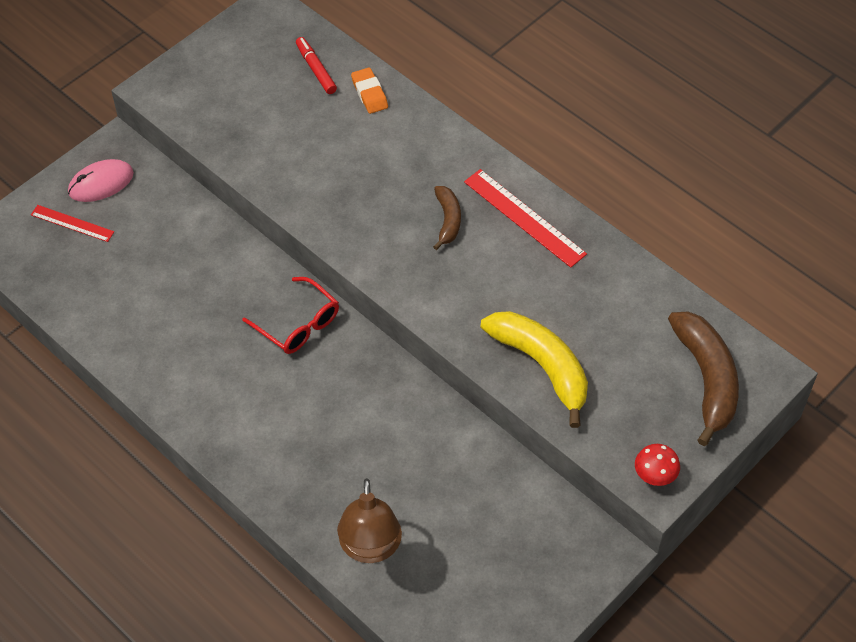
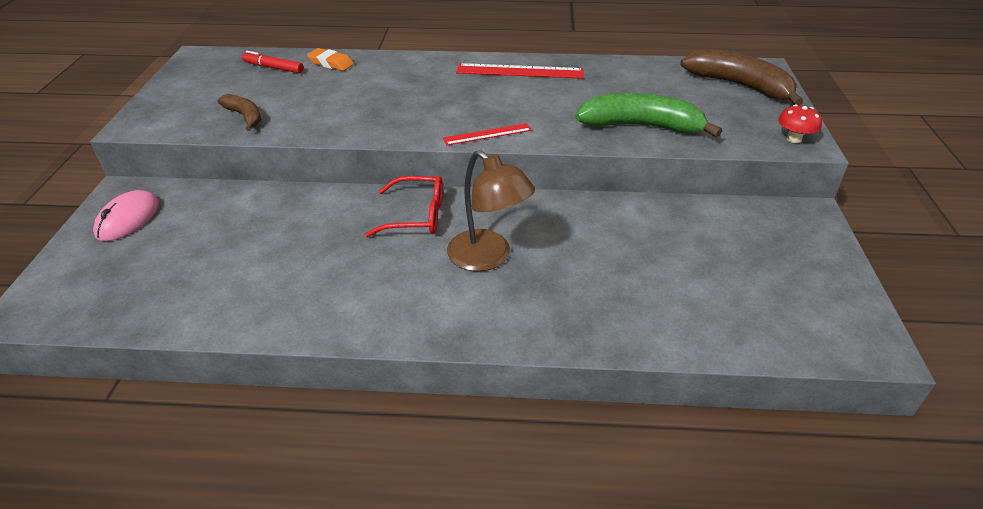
camera: 40 degrees left, 15 degrees down
red ruler [31,205,114,242] -> red ruler moved to [443,123,532,145]
brown lamp [337,478,402,563] -> brown lamp moved to [447,150,535,271]
brown banana [433,186,461,250] -> brown banana moved to [217,94,261,131]
yellow banana [481,311,588,428] -> green banana [575,93,722,138]

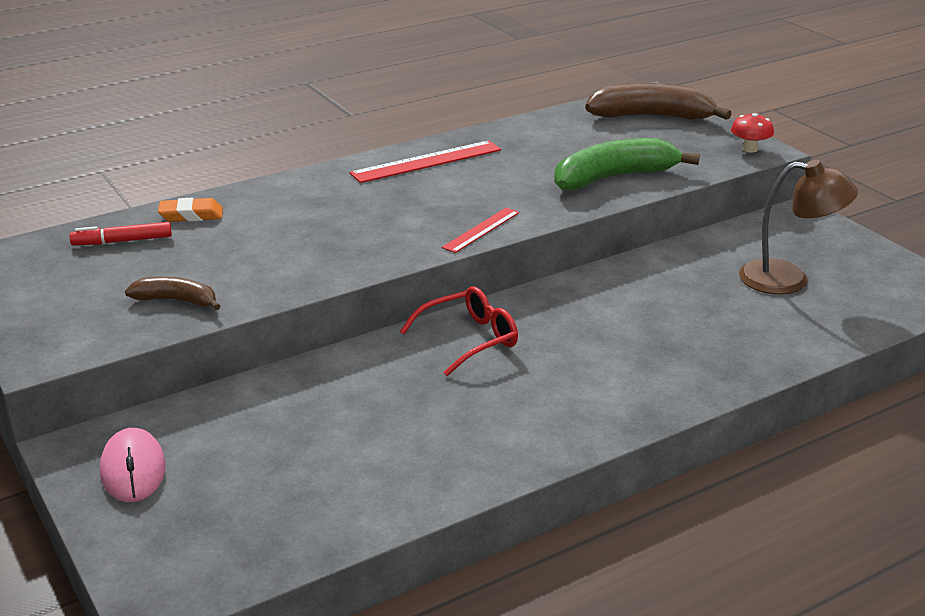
camera: 35 degrees left, 10 degrees down
brown lamp [447,150,535,271] -> brown lamp moved to [739,160,858,294]

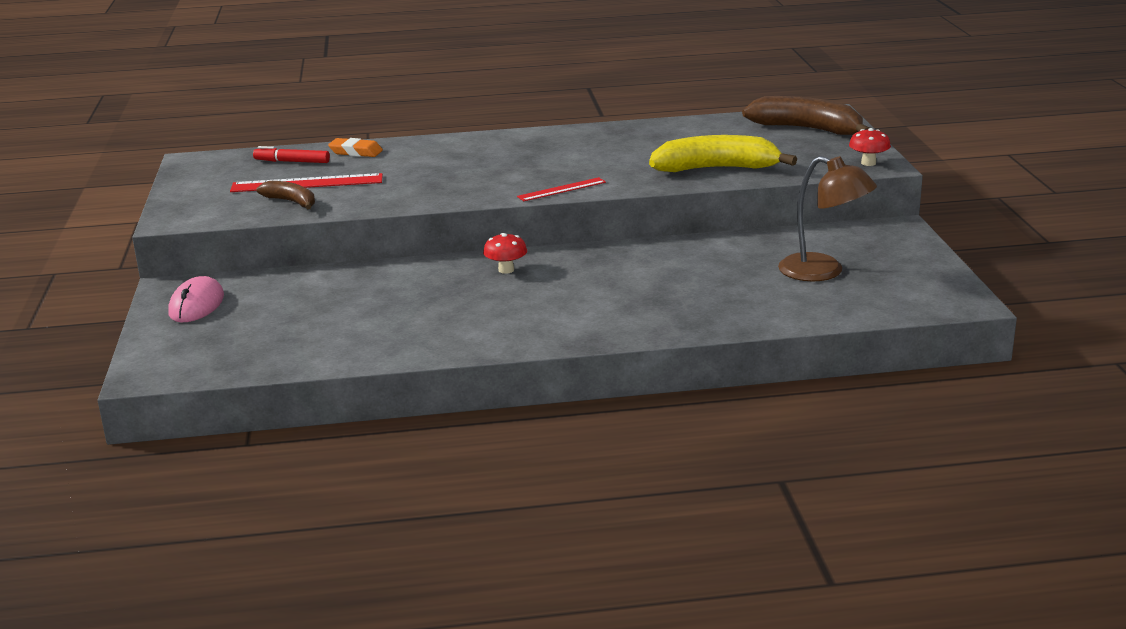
camera: 25 degrees right, 5 degrees down
red ruler [349,140,501,183] -> red ruler moved to [230,173,383,192]
red glasses [400,286,518,376] -> red mushroom [483,233,527,274]
green banana [554,138,700,190] -> yellow banana [649,135,797,172]

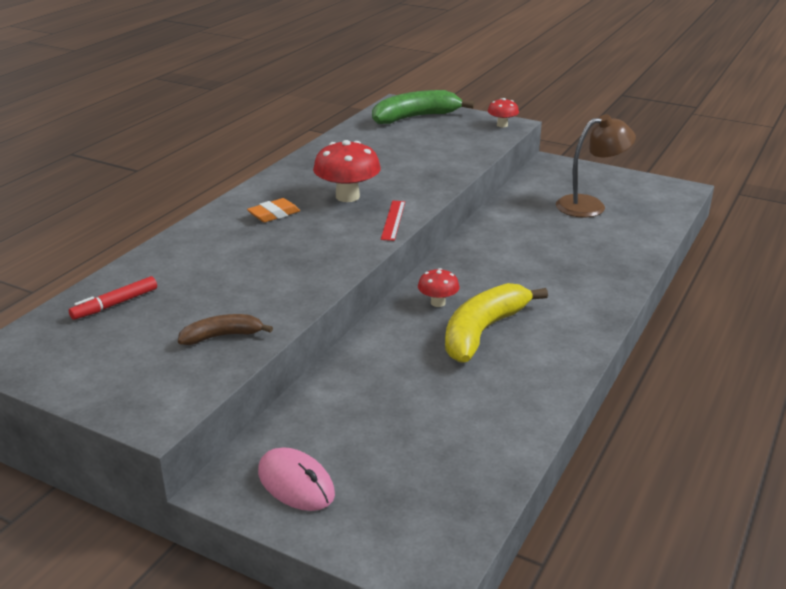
camera: 55 degrees left, 5 degrees up
red ruler [230,173,383,192] -> none
orange eraser [328,138,383,157] -> orange eraser moved to [247,198,300,222]
yellow banana [649,135,797,172] -> yellow banana moved to [445,283,548,362]
brown banana [742,96,870,135] -> green banana [372,90,474,124]
none -> red mushroom [313,140,381,202]

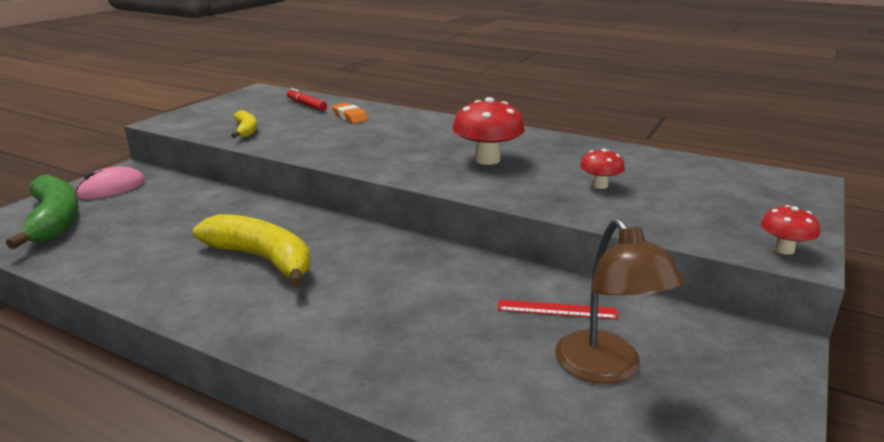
camera: 90 degrees right, 5 degrees down
brown banana [178,314,273,345] -> yellow banana [231,110,257,138]
orange eraser [247,198,300,222] -> orange eraser moved to [332,103,369,124]
green banana [372,90,474,124] -> green banana moved to [6,174,79,249]
red ruler [381,201,405,241] -> red ruler moved to [498,300,618,319]
red mushroom [418,268,459,307] -> red mushroom moved to [580,149,625,189]

